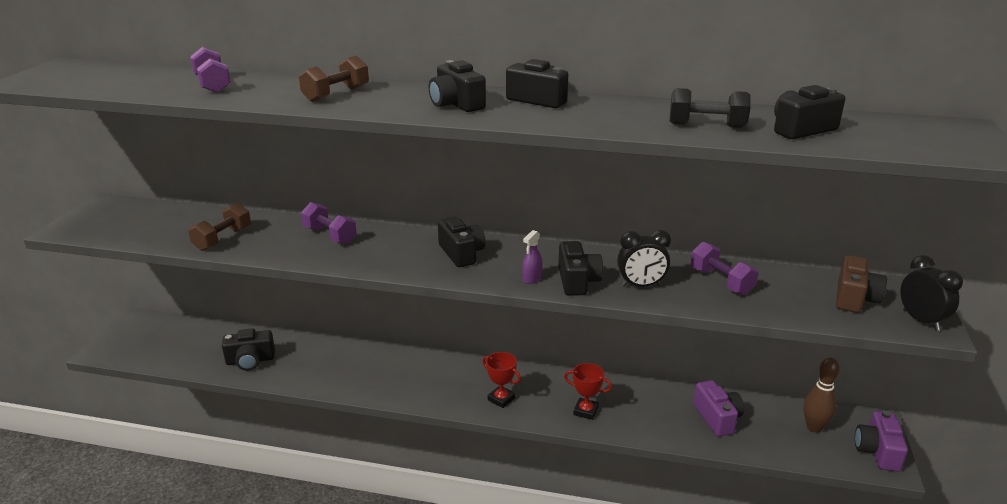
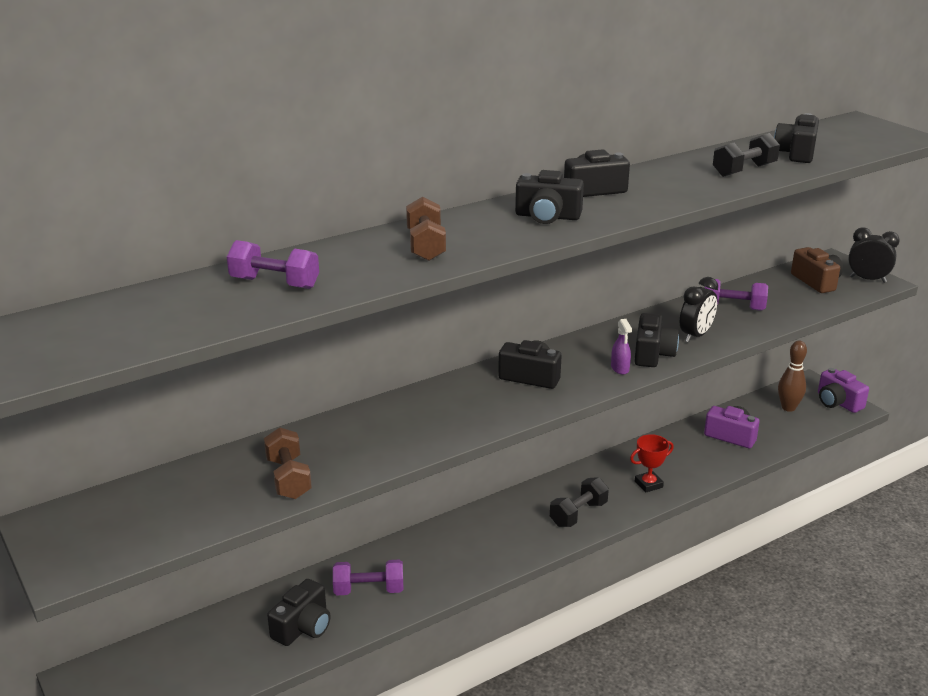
camera: 45 degrees left, 0 degrees up
purple dumbbell [301,202,357,244] -> purple dumbbell moved to [333,560,403,595]
red trophy [482,352,521,408] -> black dumbbell [550,477,609,527]
black camera [558,241,603,296] -> black camera turned 60 degrees clockwise [634,313,679,367]

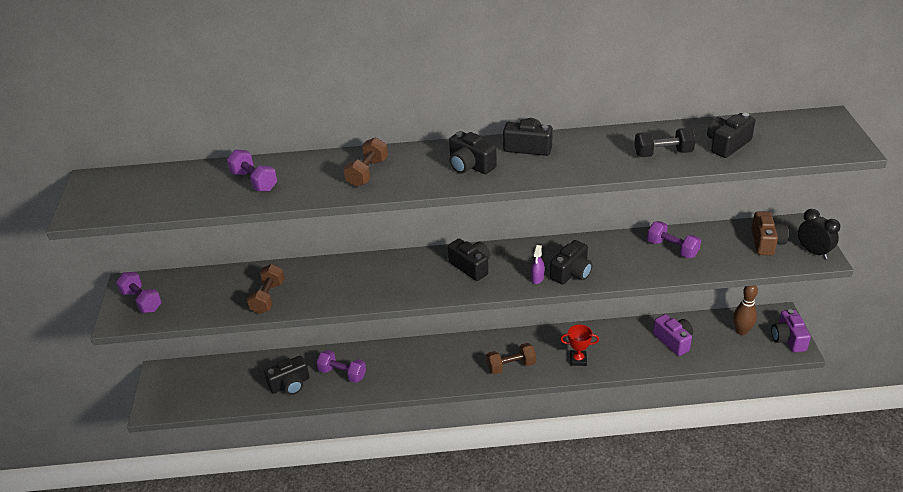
camera: 30 degrees right, 10 degrees up
black dumbbell [550,477,609,527] -> brown dumbbell [486,343,536,375]
black clock [680,277,718,343] -> none
none -> purple dumbbell [116,272,162,313]

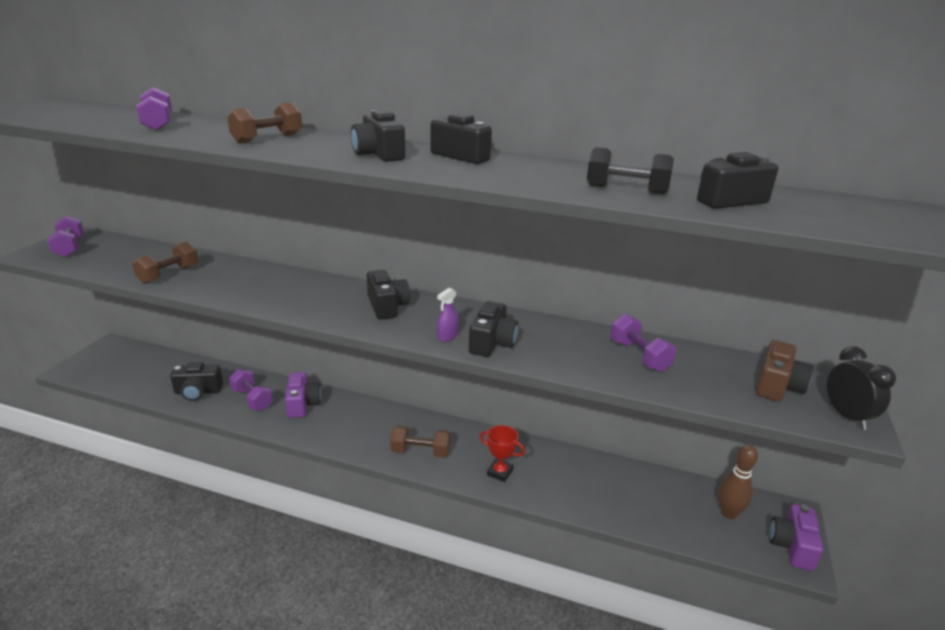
camera: 20 degrees right, 10 degrees down
black camera [550,240,593,285] -> black camera turned 45 degrees counterclockwise [469,301,519,357]
purple camera [653,314,693,356] -> purple camera moved to [285,372,321,418]

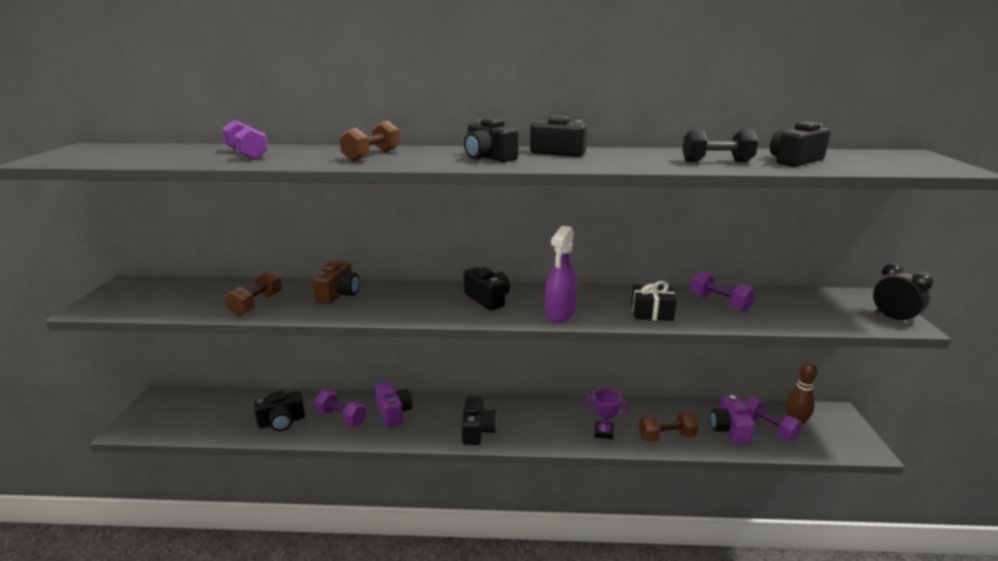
camera: 15 degrees left, 5 degrees down
purple dumbbell [47,215,84,257] -> purple dumbbell moved to [744,397,802,441]
brown dumbbell [390,426,450,458] -> brown dumbbell moved to [639,412,699,442]
purple spray bottle [437,288,459,342] -> purple spray bottle [545,226,577,323], size x1.91
black camera [469,301,519,357] -> black camera moved to [462,397,497,445]
red trophy [480,425,525,482] -> purple trophy [584,389,629,439]
brown camera [756,340,814,402] -> brown camera moved to [312,261,360,304]
purple camera [769,504,823,571] -> purple camera moved to [710,395,755,444]
none -> black gift [632,281,677,321]

